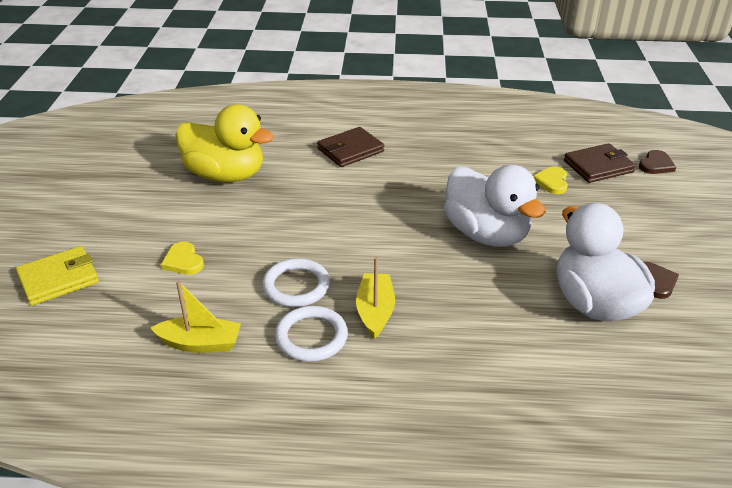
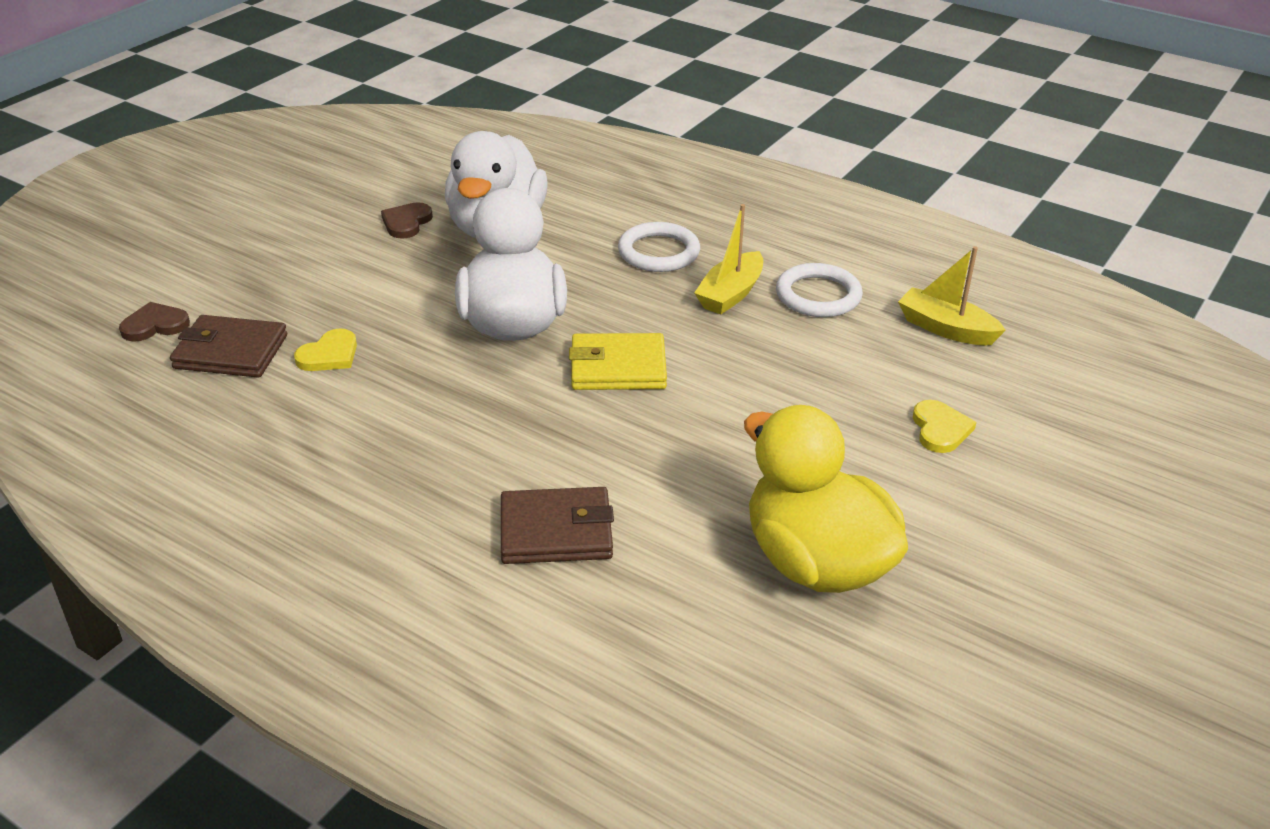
camera: 150 degrees left, 0 degrees up
yellow wallet [16,246,99,306] -> yellow wallet moved to [569,333,667,390]
white ring [262,258,330,307] -> white ring moved to [618,222,700,272]

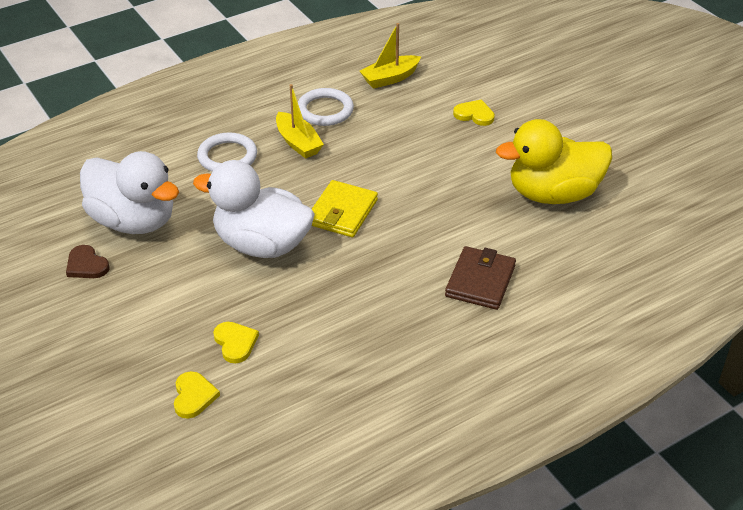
camera: 65 degrees left, 5 degrees up
brown heart [119,302,190,342] -> none
brown wallet [170,315,287,378] -> yellow heart [174,371,220,419]

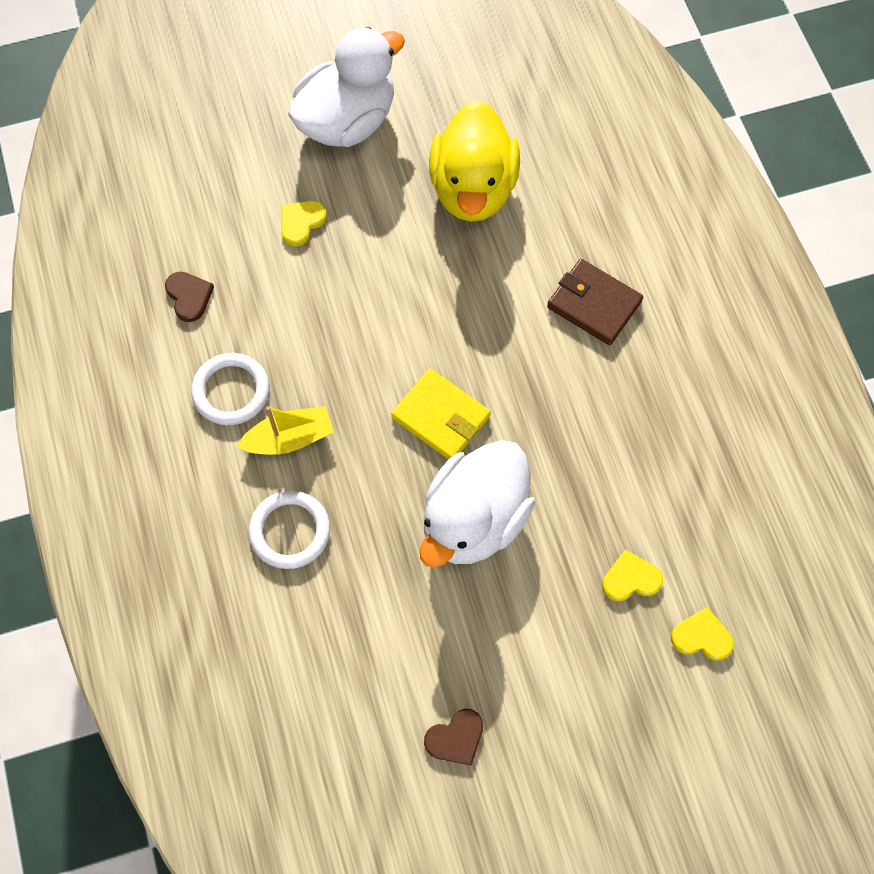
camera: 75 degrees left, 25 degrees up
white duck [80,151,179,234] -> white duck moved to [288,27,405,147]
yellow boat [360,23,421,89] -> brown heart [165,272,214,322]

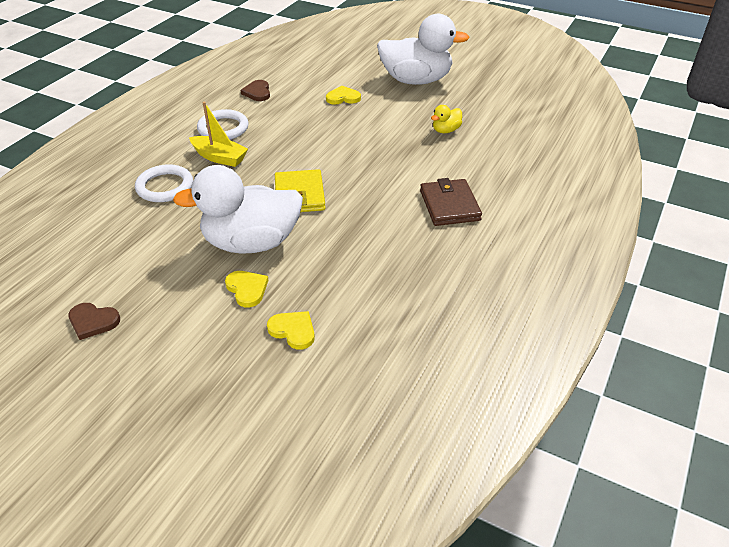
camera: 45 degrees right, 25 degrees down
brown heart [165,272,214,322] -> brown heart turned 150 degrees clockwise [241,80,270,101]
yellow duck [429,100,520,222] -> yellow duck [431,105,462,133], size x0.42
yellow heart [671,607,734,661] -> yellow heart moved to [225,271,269,307]

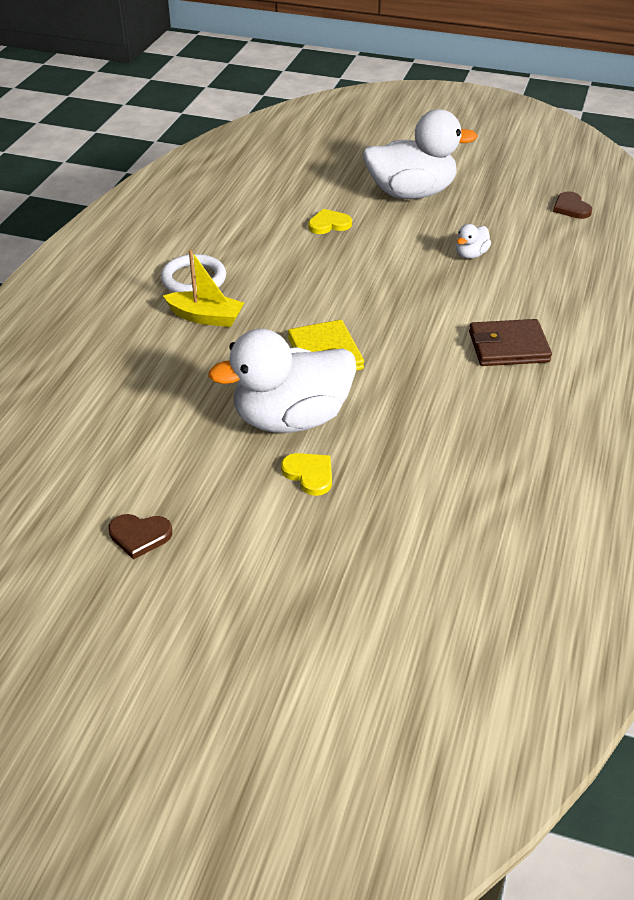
camera: 10 degrees left, 0 degrees up
white ring [135,164,193,202] -> none
brown heart [241,80,270,101] -> brown heart moved to [553,191,592,219]
yellow heart [267,311,315,349] -> none
brown wallet [420,178,482,226] -> brown wallet turned 75 degrees counterclockwise [469,319,552,366]
yellow duck [431,105,462,133] -> white duck [456,224,491,259]

